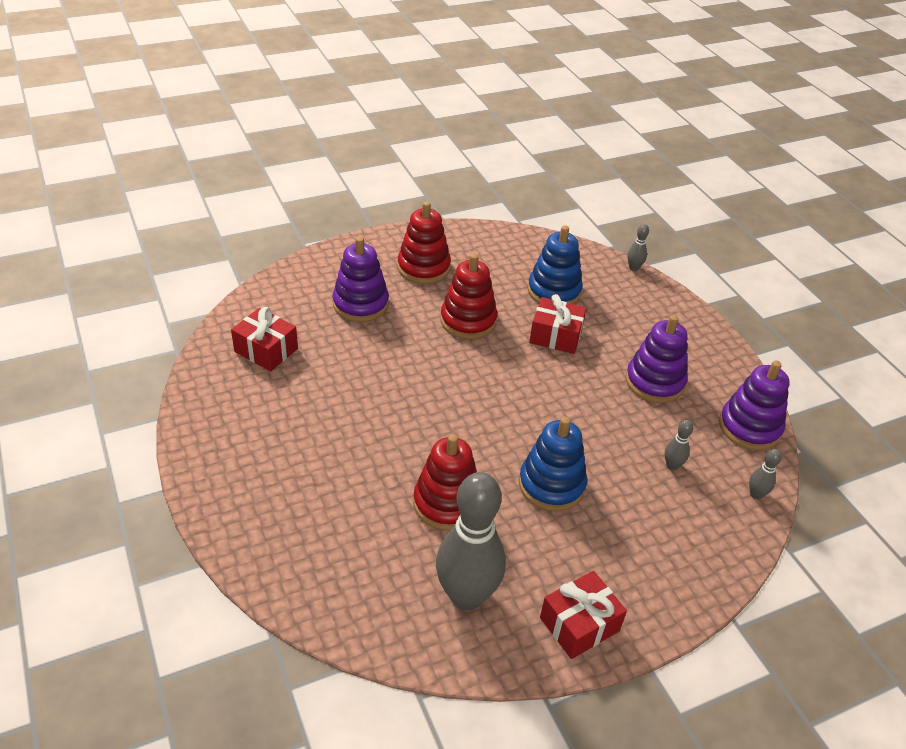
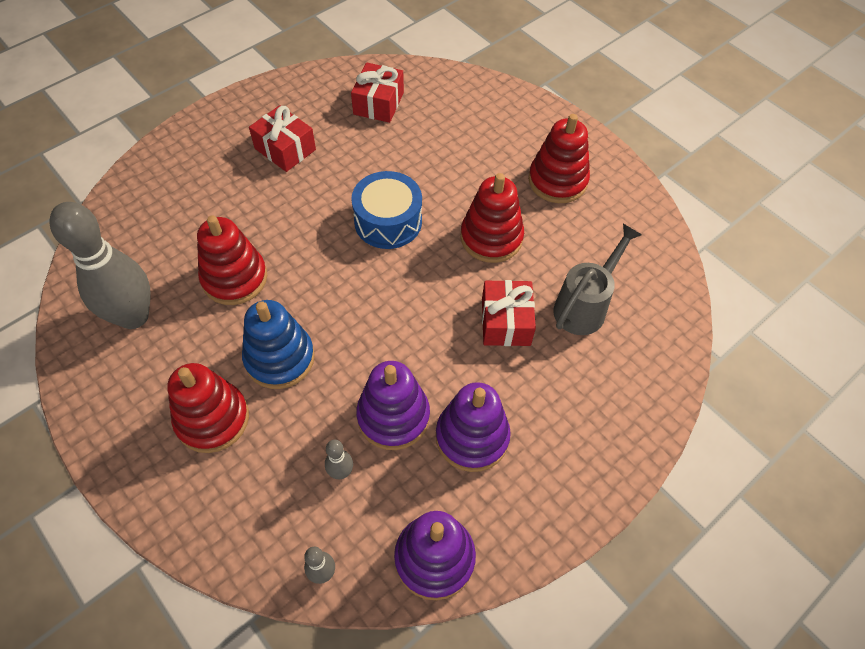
camera: 75 degrees right, 15 degrees up
purple stacking toy [333,237,389,322] -> purple stacking toy moved to [356,361,430,450]
blue stacking toy [528,225,583,304] -> grey watering can [553,224,642,335]
red gift [540,571,627,659] -> red gift moved to [249,105,316,172]
grey bowling pin [627,224,649,271] -> none
none -> red stacking toy [167,363,249,453]
none -> blue drum [351,171,422,249]

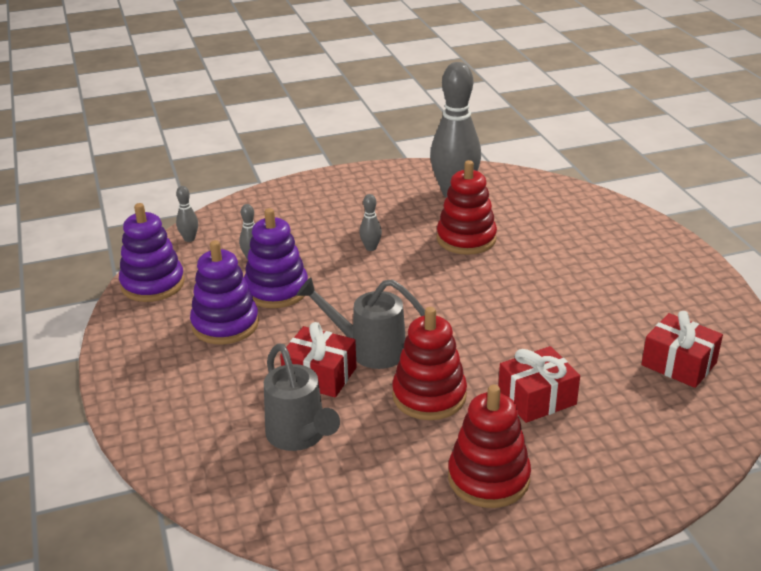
camera: 115 degrees right, 25 degrees down
red stacking toy [167,363,249,453] -> none
blue stacking toy [242,300,315,389] -> grey bowling pin [359,194,382,251]
red gift [249,105,316,172] -> red gift moved to [498,346,580,423]
blue drum [351,171,422,249] -> none
none -> grey watering can [297,277,425,369]

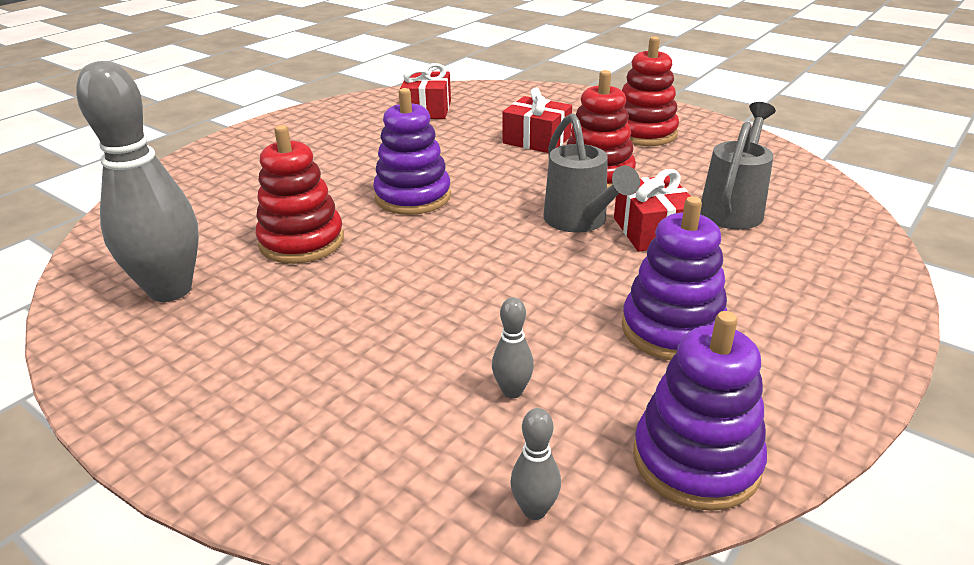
camera: 125 degrees left, 0 degrees up
purple stacking toy [244,208,308,308] -> purple stacking toy moved to [373,88,451,215]
grey bowling pin [359,194,382,251] -> none

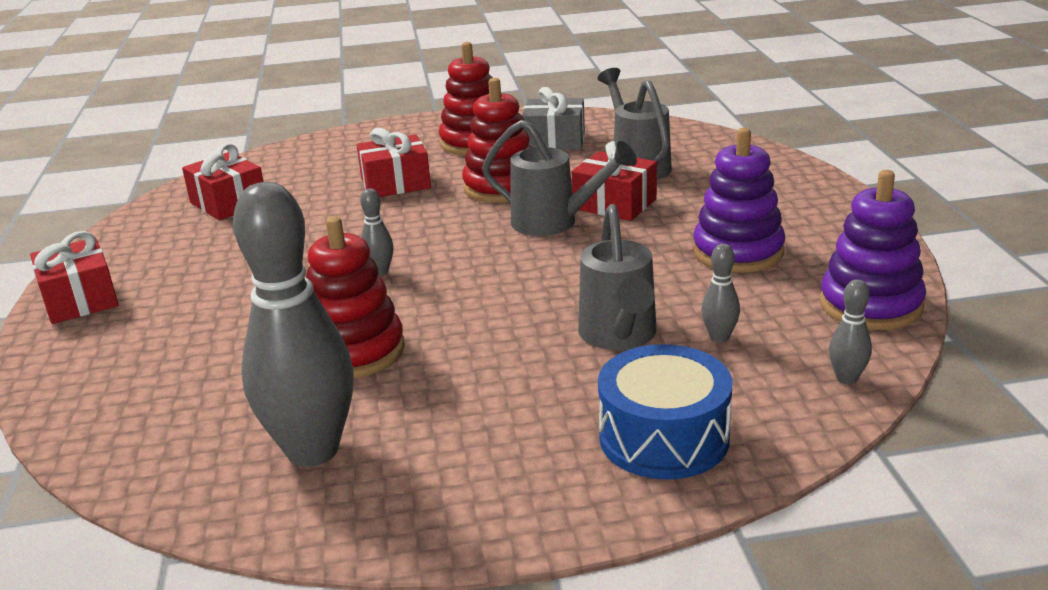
camera: 45 degrees left, 5 degrees down
purple stacking toy [373,88,451,215] -> grey bowling pin [360,188,394,276]
none -> red gift [30,231,119,324]
none -> grey gift [522,87,585,150]
none -> grey watering can [578,204,657,350]
none -> blue drum [598,344,733,480]

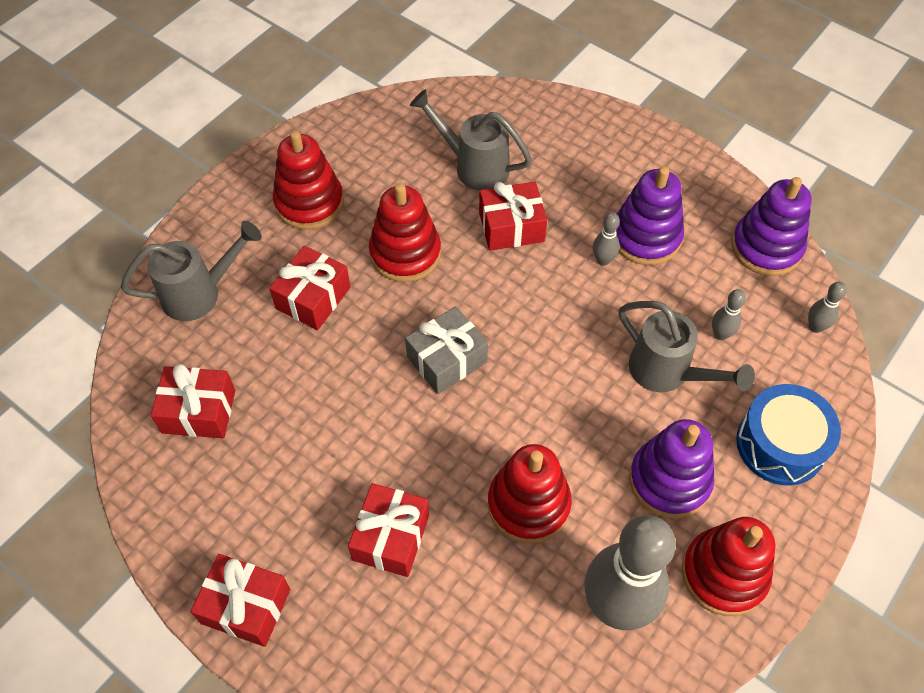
camera: 45 degrees left, 30 degrees up
grey bowling pin [360,188,394,276] -> grey bowling pin moved to [593,213,620,266]
grey watering can [482,120,637,236] -> grey watering can moved to [121,221,262,321]
grey gift [522,87,585,150] -> grey gift moved to [405,306,488,394]
none -> red gift [348,483,429,577]
none -> purple stacking toy [629,419,714,519]
none -> red stacking toy [682,517,775,616]

